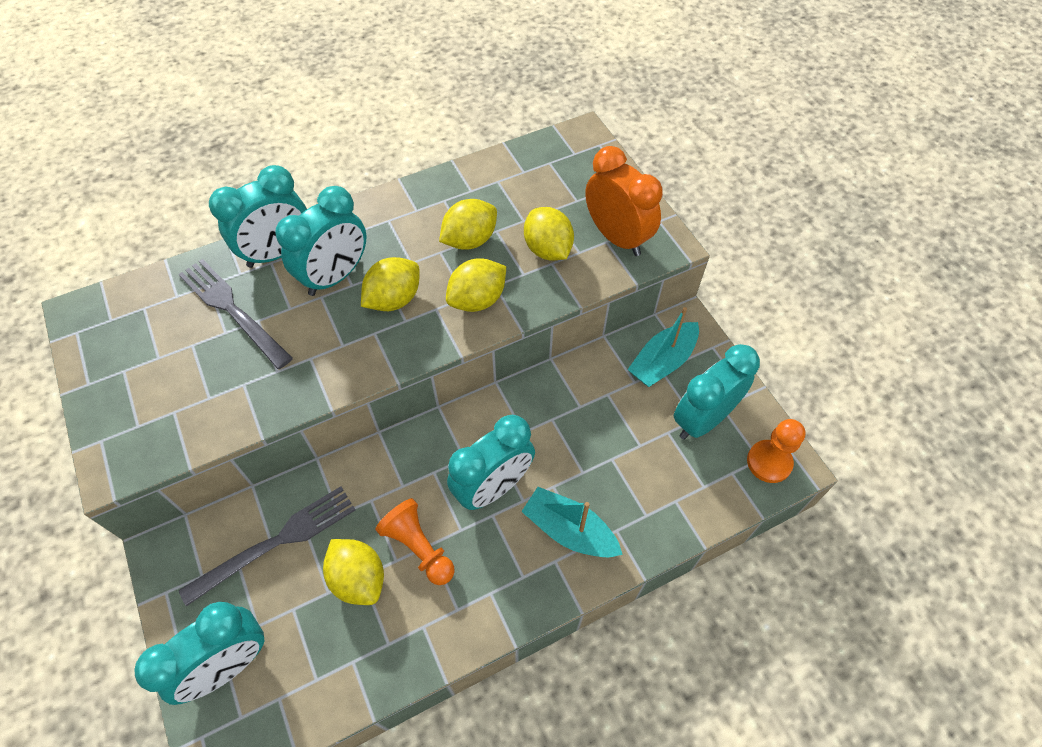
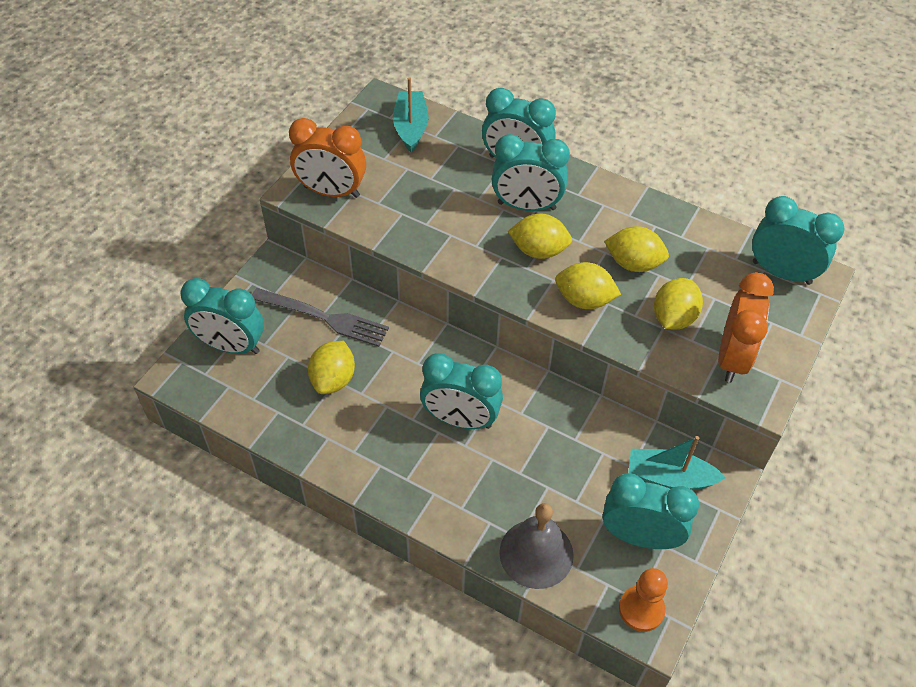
camera: 55 degrees right, 5 degrees down
grey fork [179,259,293,369] -> none
orange pawn [375,498,455,585] -> none
turquoise boat [521,487,623,557] -> turquoise boat moved to [393,77,429,152]
none -> orange clock [289,118,366,198]
none -> grey bell [499,503,574,589]
none -> turquoise clock [752,196,844,285]

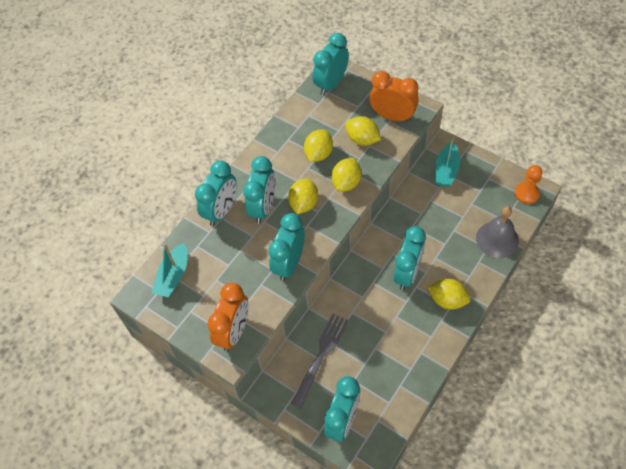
camera: 80 degrees left, 5 degrees up
yellow lemon [308,341,355,394] -> yellow lemon moved to [428,279,470,310]
turquoise boat [393,77,429,152] -> turquoise boat turned 75 degrees counterclockwise [151,243,187,297]
turquoise clock [603,473,699,549] -> turquoise clock moved to [268,213,305,281]

